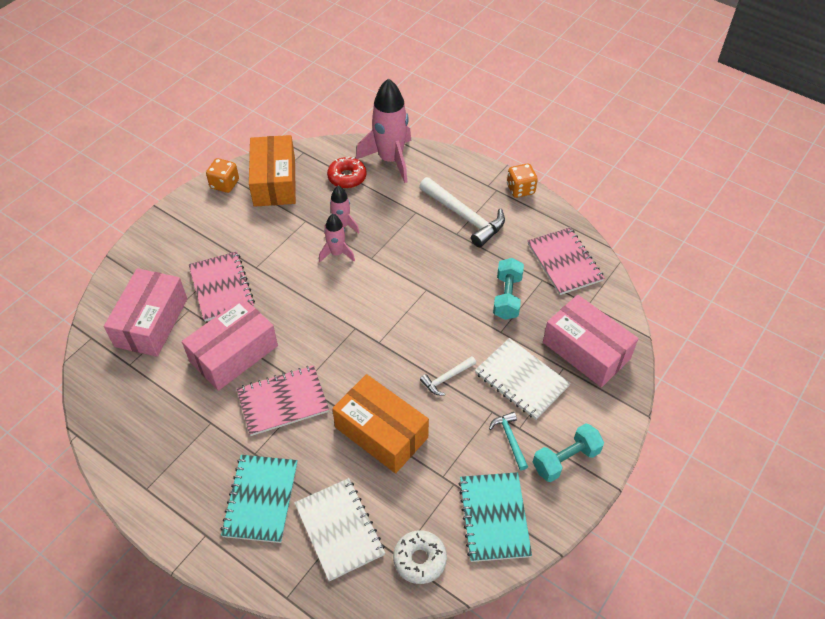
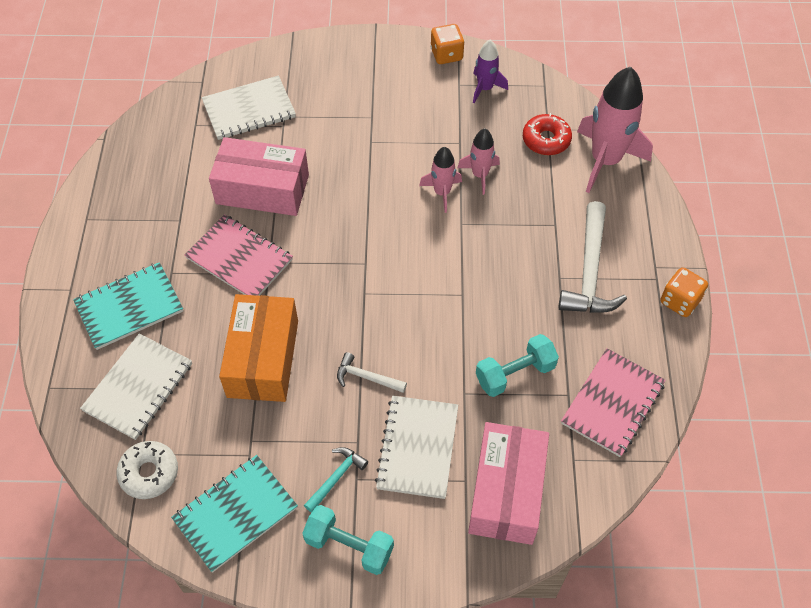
camera: 55 degrees right, 5 degrees up
pink box [104,268,187,357] -> white notebook [202,75,296,140]
pink notebook [189,251,255,322] -> none
orange box [249,135,296,207] -> purple rocket [473,40,508,103]

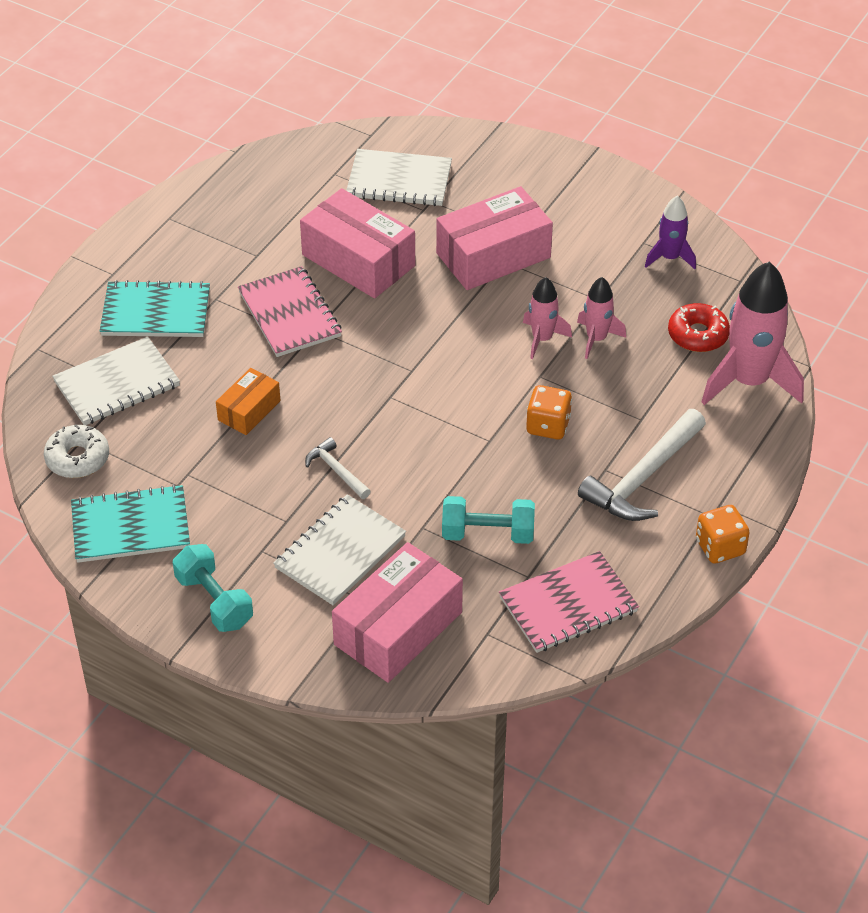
camera: 30 degrees right, 10 degrees down
orange box [219,294,298,402] -> orange box [216,368,281,435], size x0.54
turquoise hammer [304,447,368,513] -> none
orange dice [430,24,464,64] -> orange dice moved to [526,385,572,440]
none -> pink box [436,186,553,290]

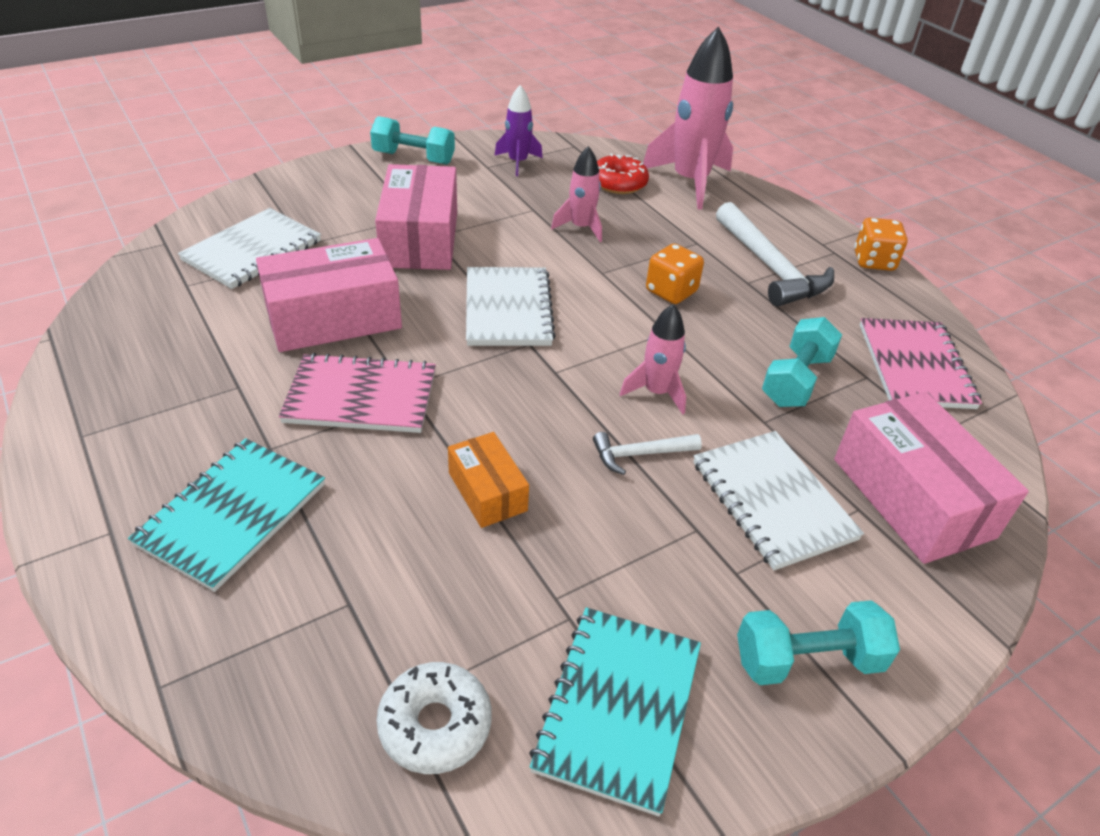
camera: 65 degrees left, 5 degrees down
white notebook [52,337,180,425] -> white notebook moved to [466,267,556,346]
pink rocket [523,277,572,359] -> pink rocket moved to [620,304,686,414]
none -> turquoise dumbbell [370,116,455,165]

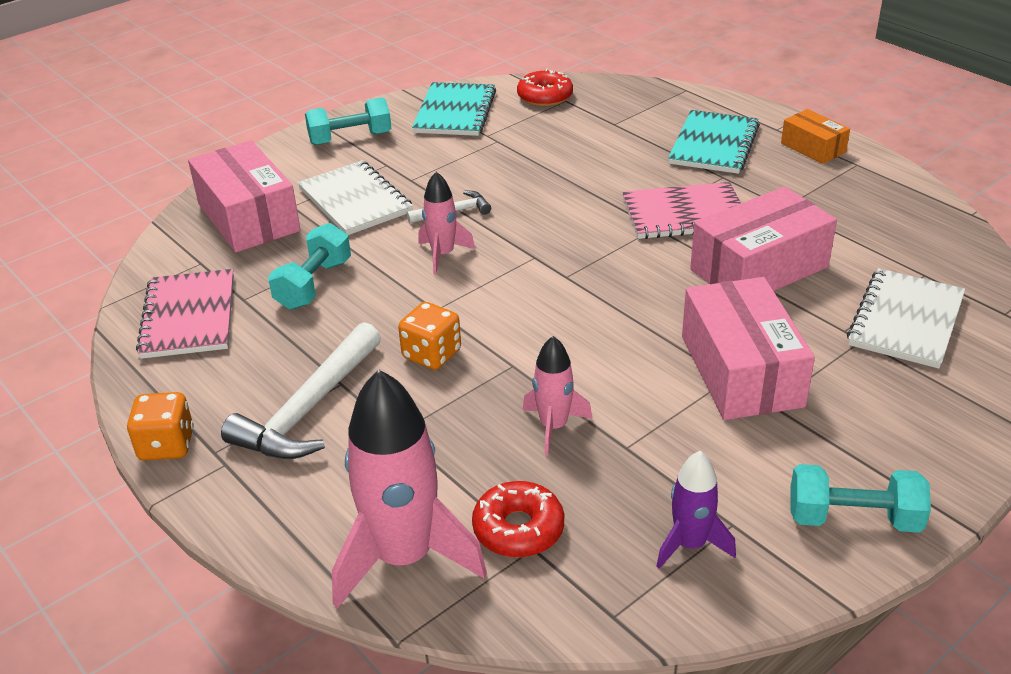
camera: 175 degrees right, 5 degrees down
white donut [376,662,492,774] -> red donut [517,69,573,107]
orange box [448,432,529,528] -> orange box moved to [781,109,850,164]
white notebook [466,267,556,346] -> none
white hammer [716,202,834,307] -> white hammer turned 120 degrees counterclockwise [221,322,381,459]

